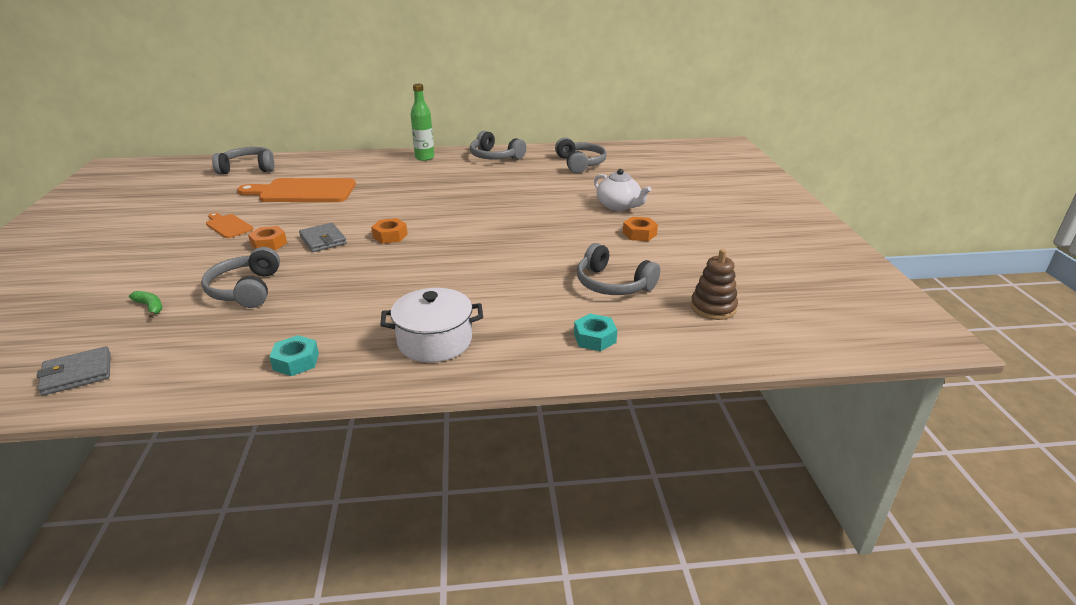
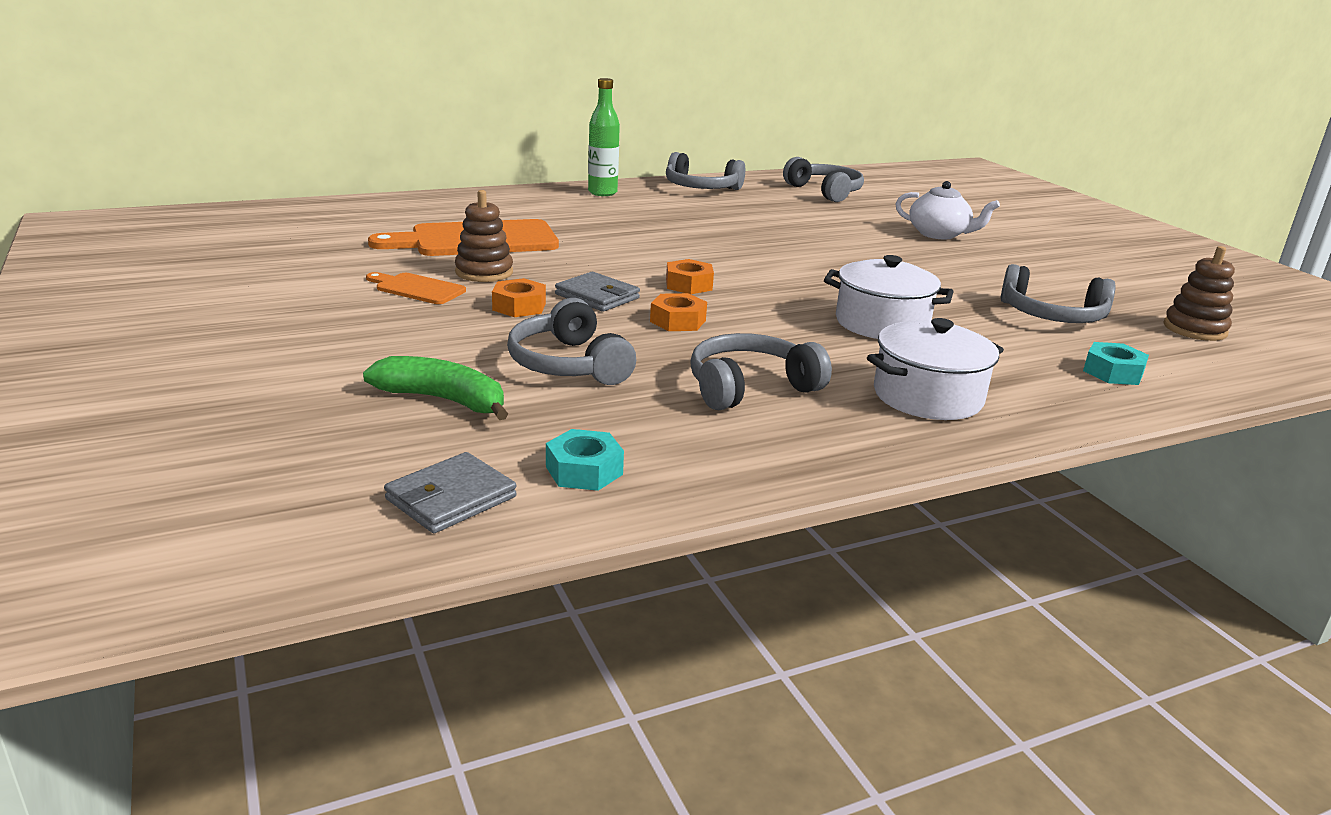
camera: 20 degrees left, 5 degrees down
green banana [129,291,162,318] -> green banana [363,356,508,420], size x1.77
grey headphones [212,147,274,175] -> grey headphones moved to [690,333,832,410]
turquoise nut [269,335,319,376] -> turquoise nut moved to [546,429,624,491]
orange nut [623,217,658,241] -> orange nut moved to [650,293,707,331]
none -> brown stacking toy [455,190,513,282]
none -> white pot [824,255,954,339]

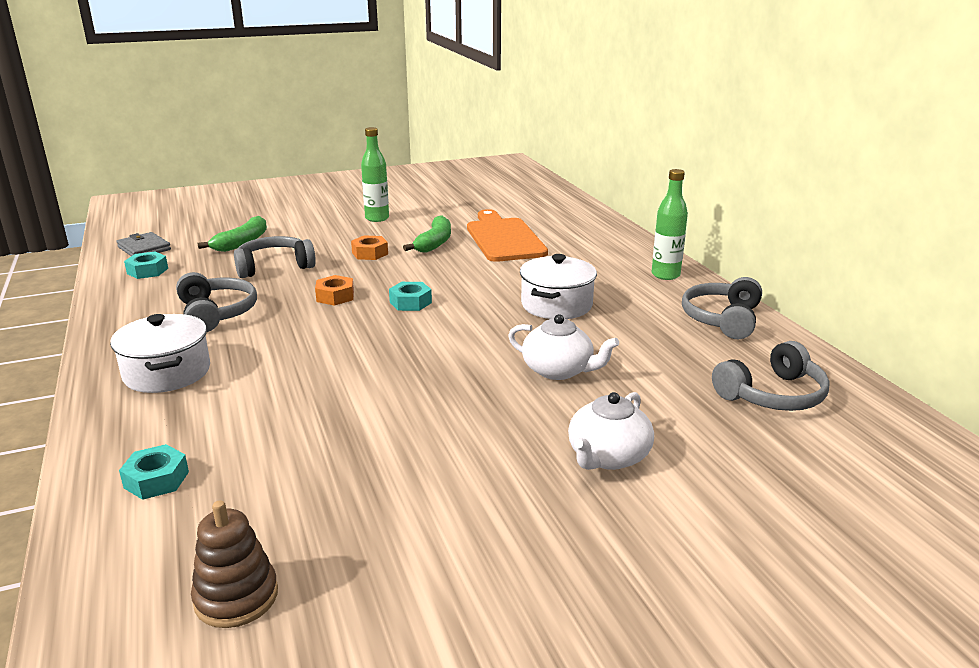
camera: 95 degrees right, 0 degrees up
orange cutting board [366,272,466,304] -> none
brown stacking toy [455,190,513,282] -> green banana [403,216,451,253]
grey wallet [555,272,640,312] -> none
orange nut [666,259,714,294] -> turquoise nut [389,282,432,311]
white pot [824,255,954,339] -> white pot moved to [520,254,597,319]
grey headphones [1001,264,1116,323] -> none
none -> green bottle [361,127,389,222]
none -> white teapot [508,314,619,380]

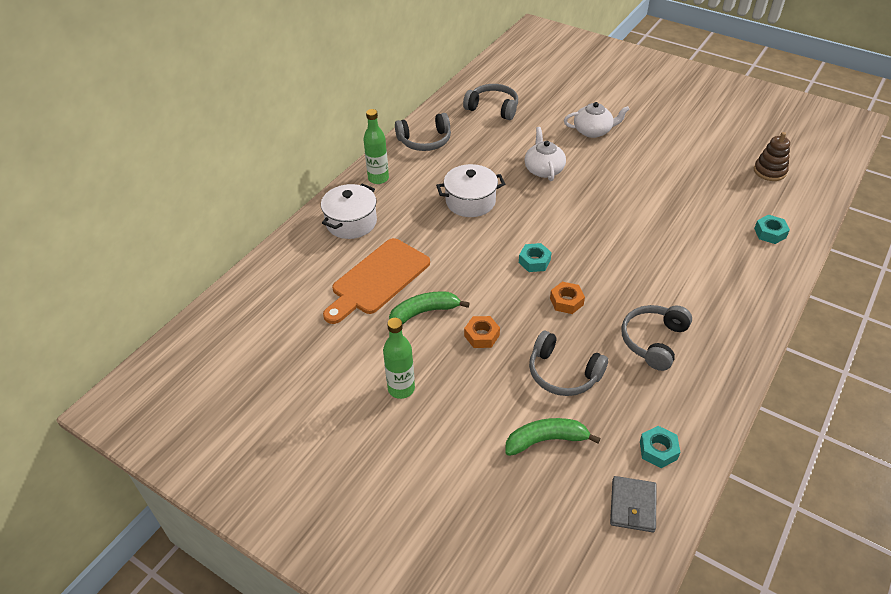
camera: 125 degrees left, 20 degrees up
white pot [110,314,210,393] -> white pot moved to [321,184,377,239]

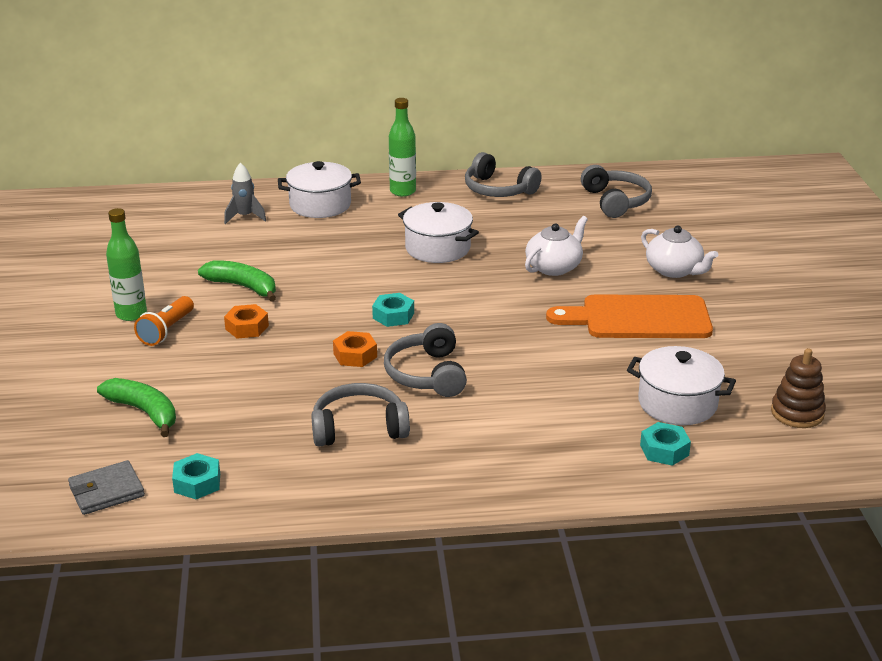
camera: 50 degrees right, 15 degrees down
orange cutting board [323,238,430,324] -> orange cutting board moved to [546,295,713,338]
grey headphones [529,331,608,396] -> grey headphones moved to [384,323,467,397]
none -> orange flashlight [134,296,194,346]
none -> grey rocket [224,163,266,224]
none -> white pot [627,346,736,425]

